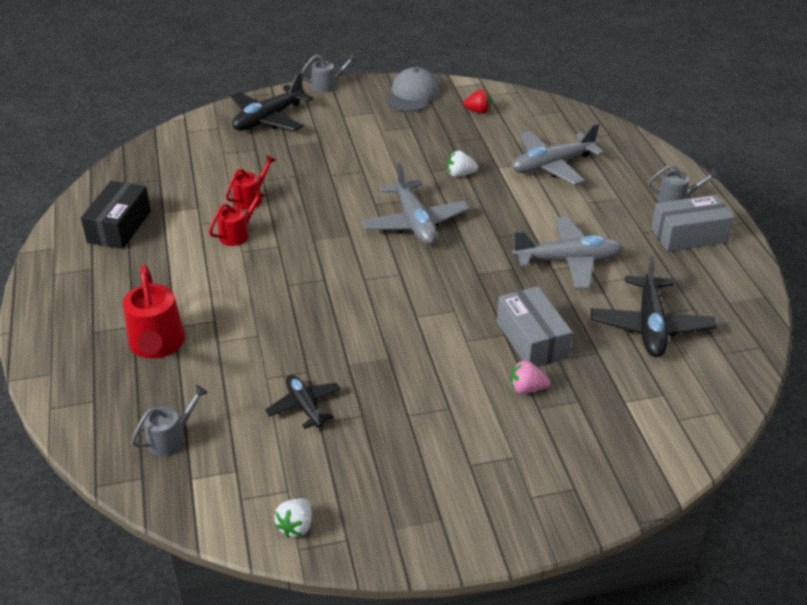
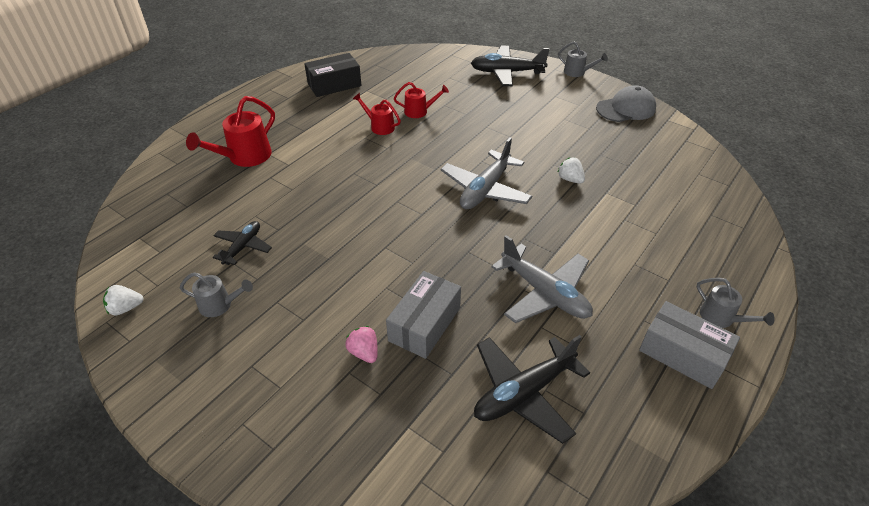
camera: 50 degrees right, 5 degrees up
grey watering can [131,385,208,456] -> grey watering can moved to [180,272,253,317]
red watering can [209,190,266,246] -> red watering can turned 150 degrees counterclockwise [353,93,401,135]
red strawberry [463,89,491,114] -> none
grey plane [512,123,604,185] -> none

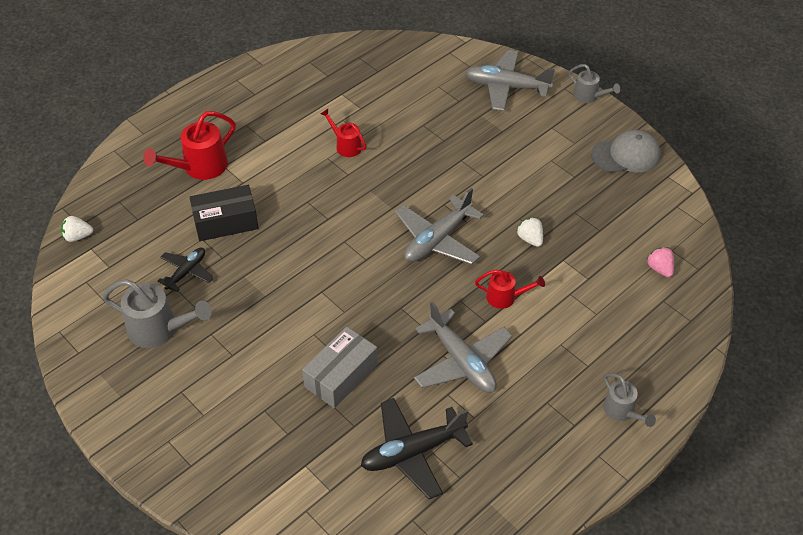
camera: 10 degrees right, 5 degrees up
white strawberry [103,285,144,315] -> white strawberry moved to [61,216,93,242]
grey watering can [180,272,253,317] -> grey watering can [102,279,212,348], size x1.67
black box [304,53,362,97] -> black box moved to [189,185,259,241]
pink strawberry [345,326,378,363] -> pink strawberry moved to [647,247,674,277]
red watering can [394,82,449,118] -> red watering can moved to [475,269,545,309]
black plane [471,46,550,86] -> grey plane [465,50,555,111]
grey box [639,301,740,389] -> none

